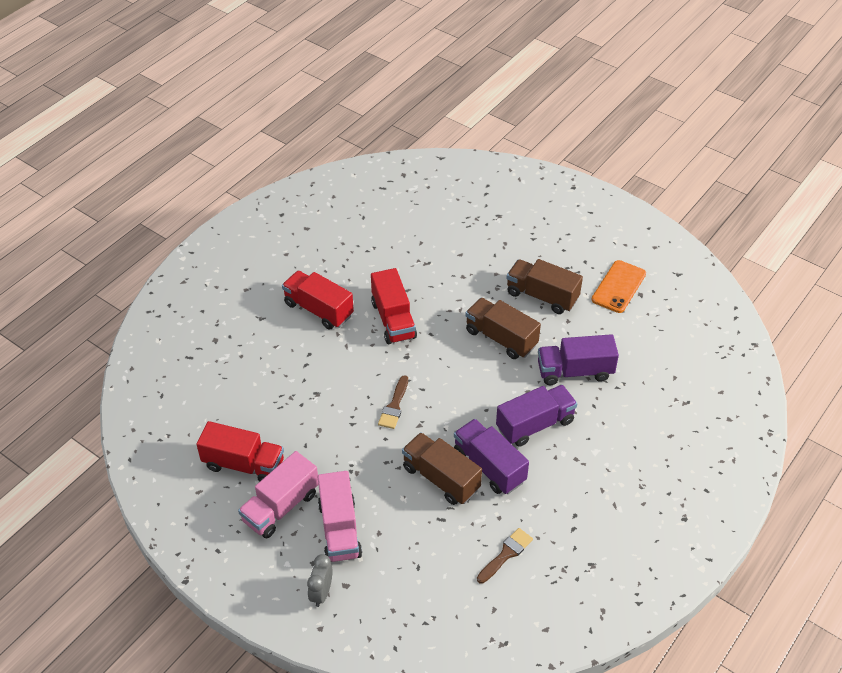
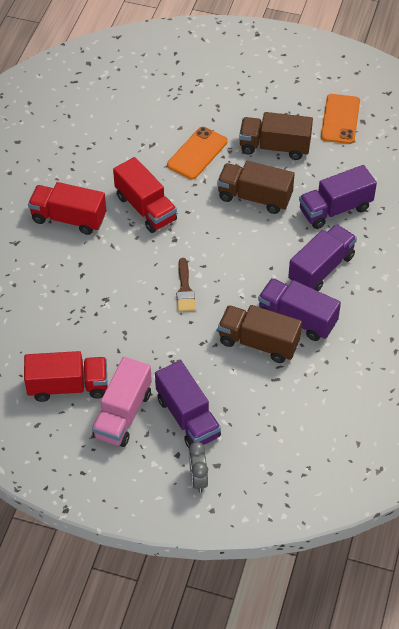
camera: 20 degrees left, 5 degrees up
pink truck [317,471,362,562] -> purple truck [155,360,221,448]
brown brush [477,528,533,584] -> none
none -> orange phone [167,127,228,179]

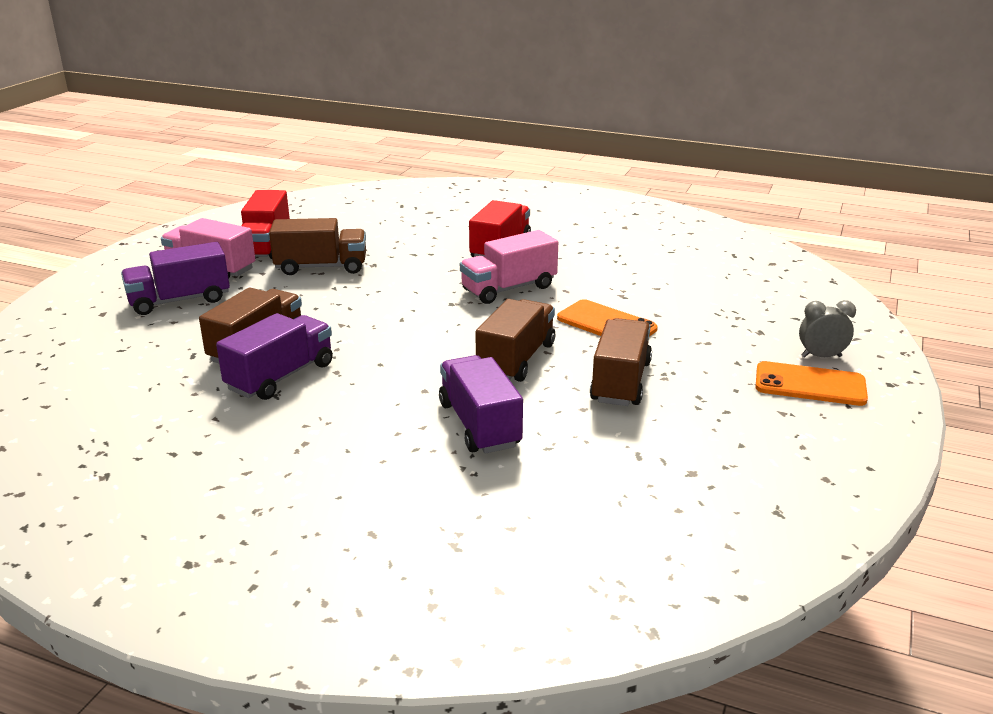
camera: 95 degrees right, 25 degrees down
red truck [113,157,177,233] -> pink truck [460,230,558,304]
brown brush [176,258,195,312] -> none
grey clock [189,442,208,493] -> grey clock moved to [799,300,856,358]
purple truck [288,224,357,291] -> none
orange phone [321,94,360,144] -> orange phone moved to [756,361,868,406]
none -> brown truck [269,218,366,275]

